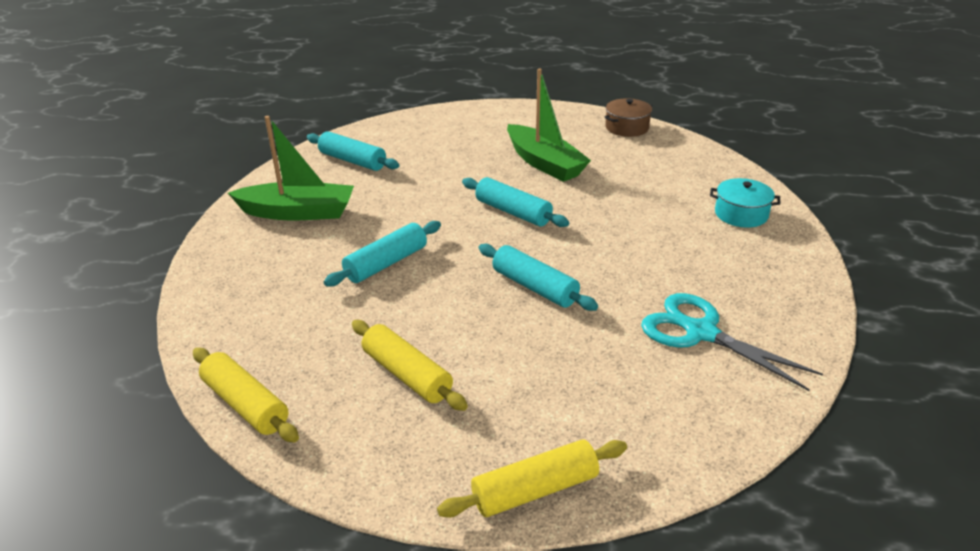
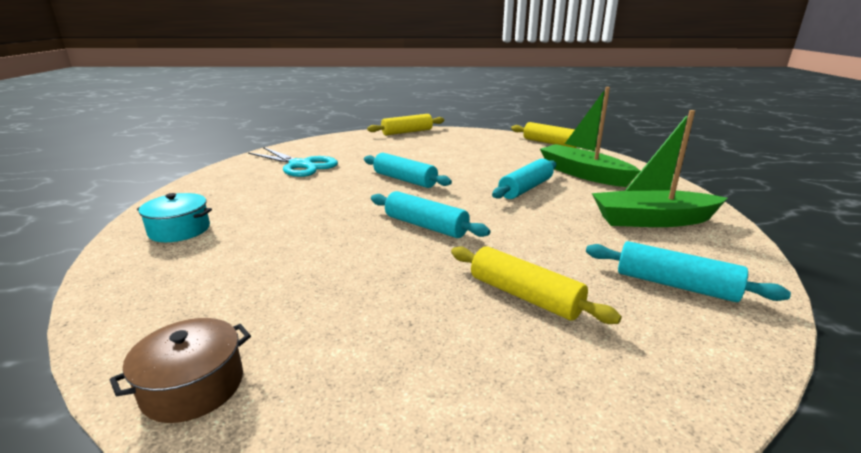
camera: 175 degrees right, 10 degrees down
yellow rolling pin [352,320,468,411] -> yellow rolling pin moved to [451,246,622,324]
green boat [507,69,591,182] -> green boat moved to [540,87,640,187]

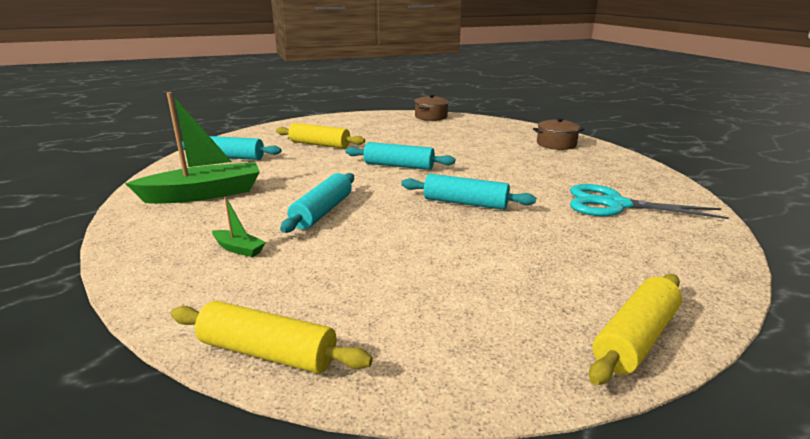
camera: 160 degrees right, 0 degrees up
turquoise pot [137,193,212,242] -> brown pot [533,118,584,150]
green boat [540,87,640,187] -> green boat [212,197,266,257], size x0.43

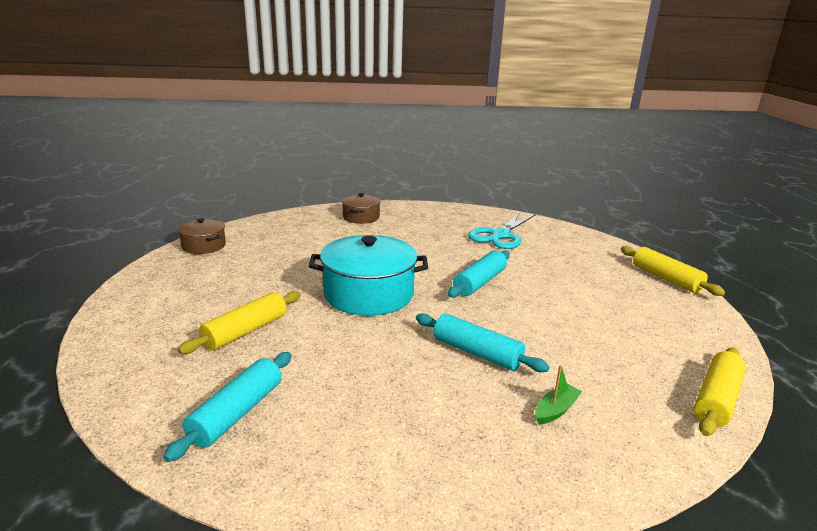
camera: 75 degrees left, 0 degrees up
green boat [125,92,260,204] -> none
turquoise rolling pin [345,142,455,170] -> turquoise pot [309,235,428,316]

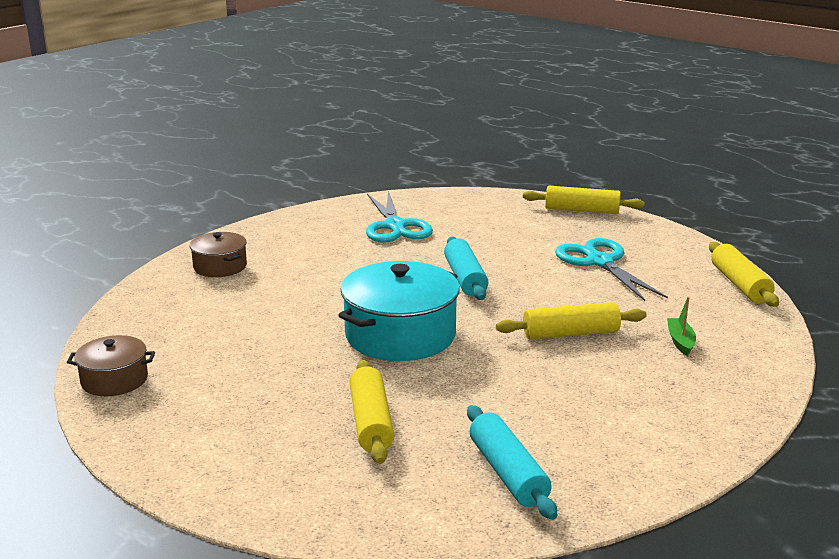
camera: 45 degrees left, 0 degrees up
turquoise rolling pin [416,313,549,372] -> yellow rolling pin [496,302,647,340]
none -> turquoise scissors [555,238,668,301]

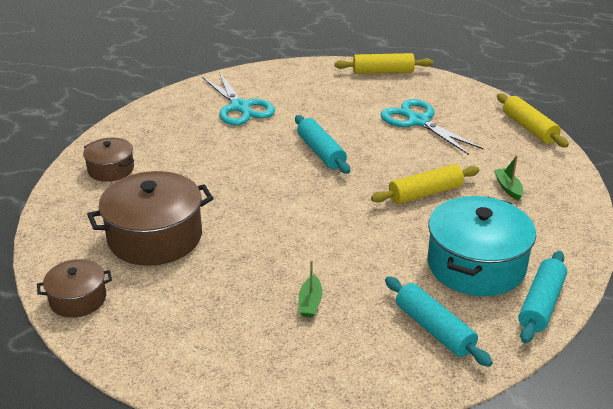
camera: 15 degrees left, 10 degrees up
turquoise pot [338,261,460,361] -> turquoise pot moved to [427,196,536,296]
yellow rolling pin [349,360,394,464] -> green boat [299,260,322,318]
none -> brown pot [87,171,213,266]
none -> turquoise rolling pin [518,251,567,343]

